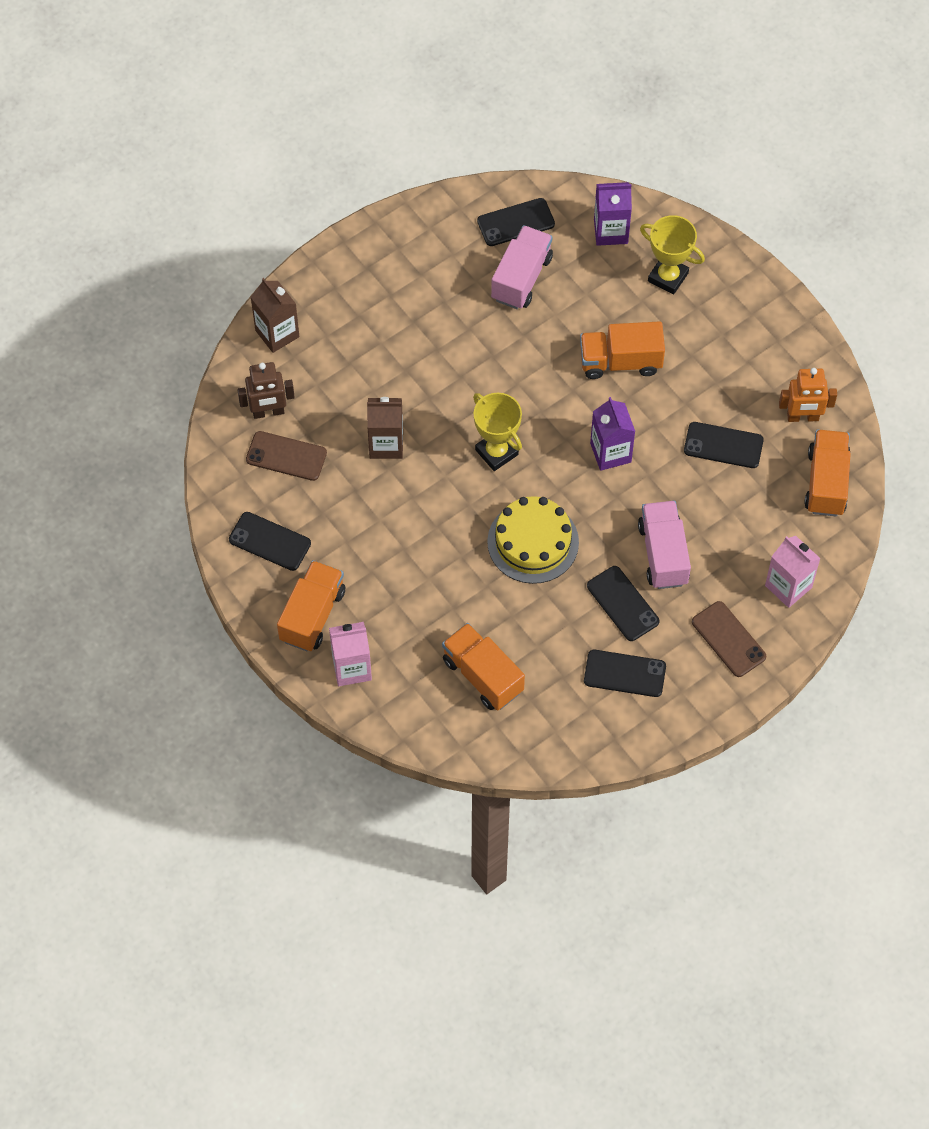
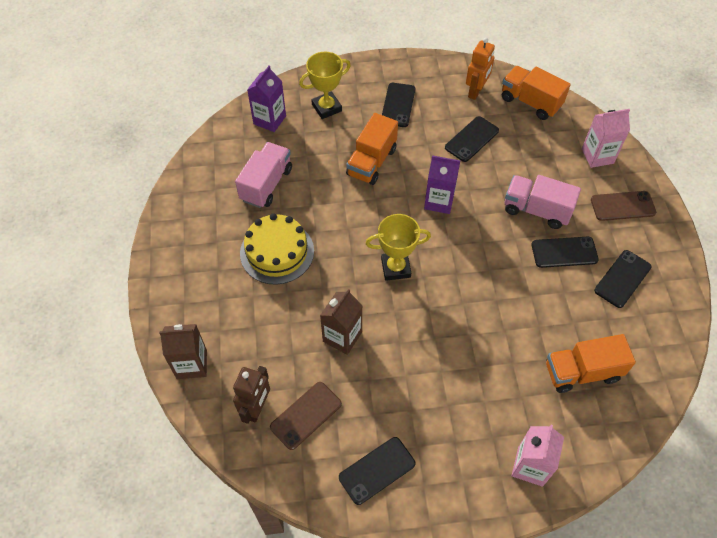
camera: 60 degrees left, 5 degrees down
orange truck [277,560,345,651] -> none
black phone [477,198,555,246] -> black phone moved to [382,83,415,127]
yellow cake [487,496,579,584] -> yellow cake moved to [240,213,314,285]
pink truck [491,225,553,309] -> pink truck turned 60 degrees clockwise [235,142,292,208]

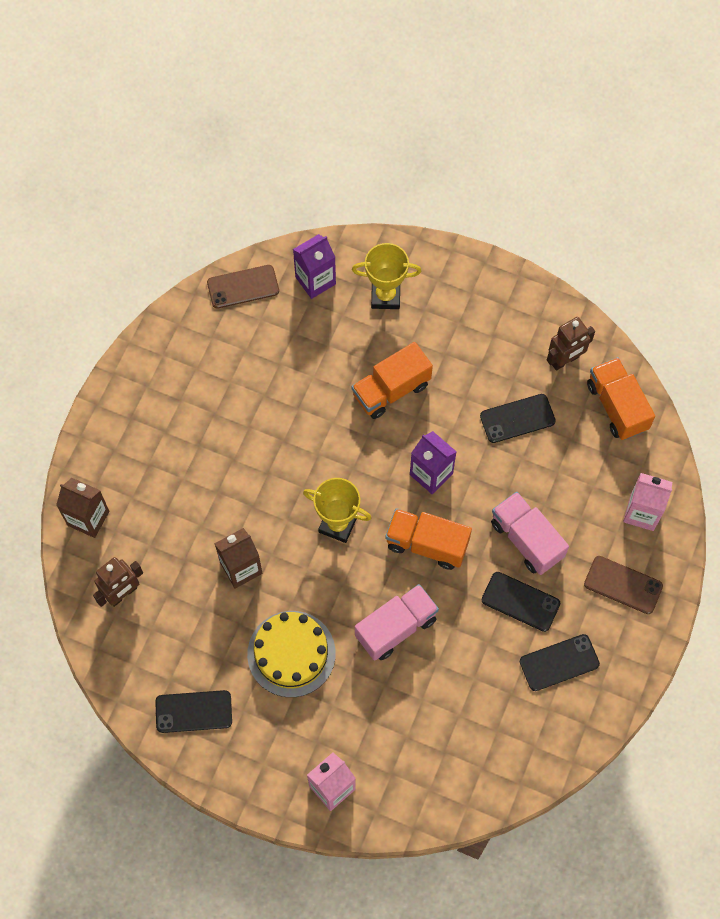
camera: 30 degrees right, 10 degrees up
pink truck [235,142,292,208] -> pink truck moved to [355,584,439,661]
yellow cake [240,213,314,285] -> yellow cake moved to [247,611,336,697]
brown phone [270,382,342,450] -> brown phone moved to [207,265,279,309]
black phone [382,83,415,127] -> none
orange robot [466,38,495,100] -> brown robot [547,317,595,371]
orange truck [546,334,636,393] -> orange truck moved to [385,508,472,570]

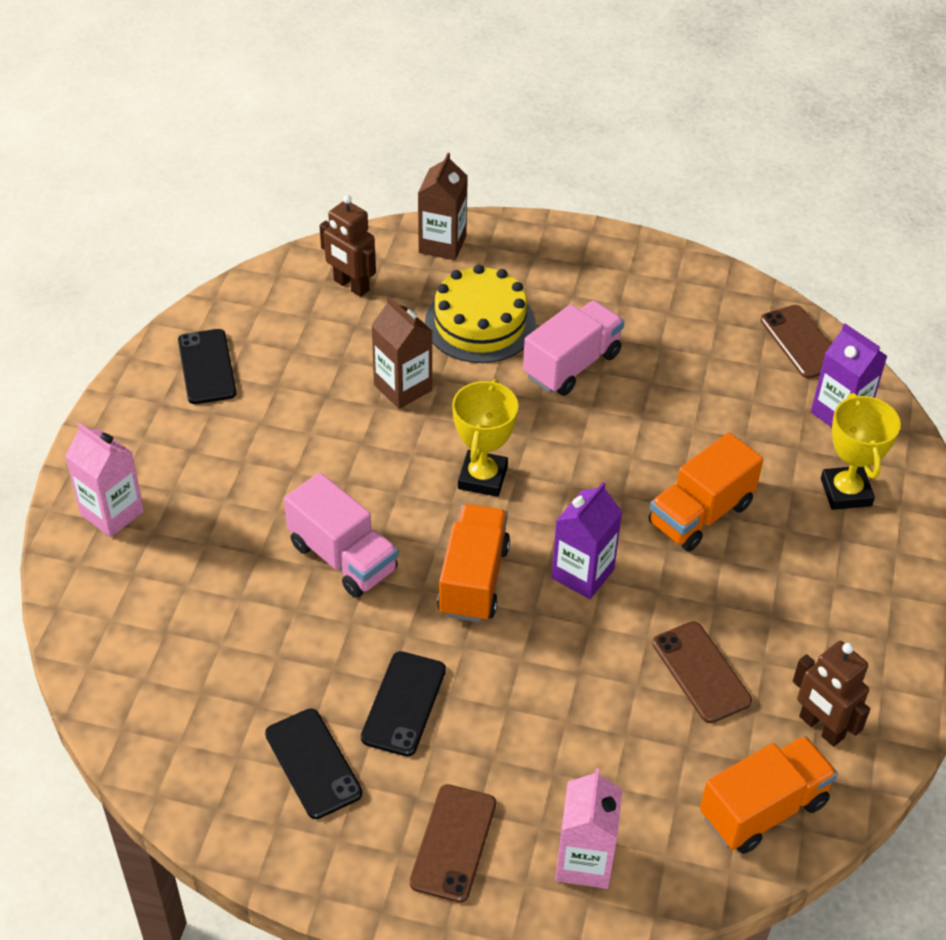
camera: 80 degrees right, 20 degrees down
yellow cake [247,611,336,697] -> yellow cake moved to [425,265,536,363]
orange truck [352,342,433,419] -> orange truck turned 90 degrees counterclockwise [648,433,763,552]
black phone [480,394,556,443] -> brown phone [652,621,752,723]
pink truck [491,492,569,575] -> pink truck moved to [523,301,624,396]

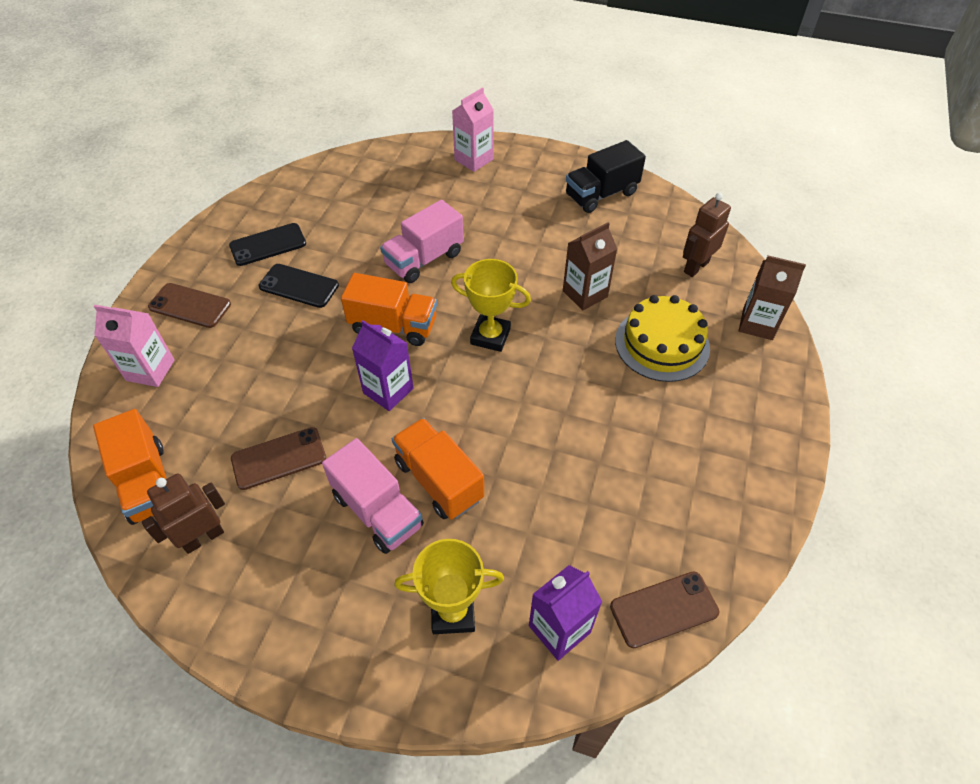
camera: 95 degrees right, 5 degrees up
black phone [178,329,237,404] -> black truck [566,140,646,213]
pink truck [523,301,624,396] -> pink truck moved to [322,438,424,554]

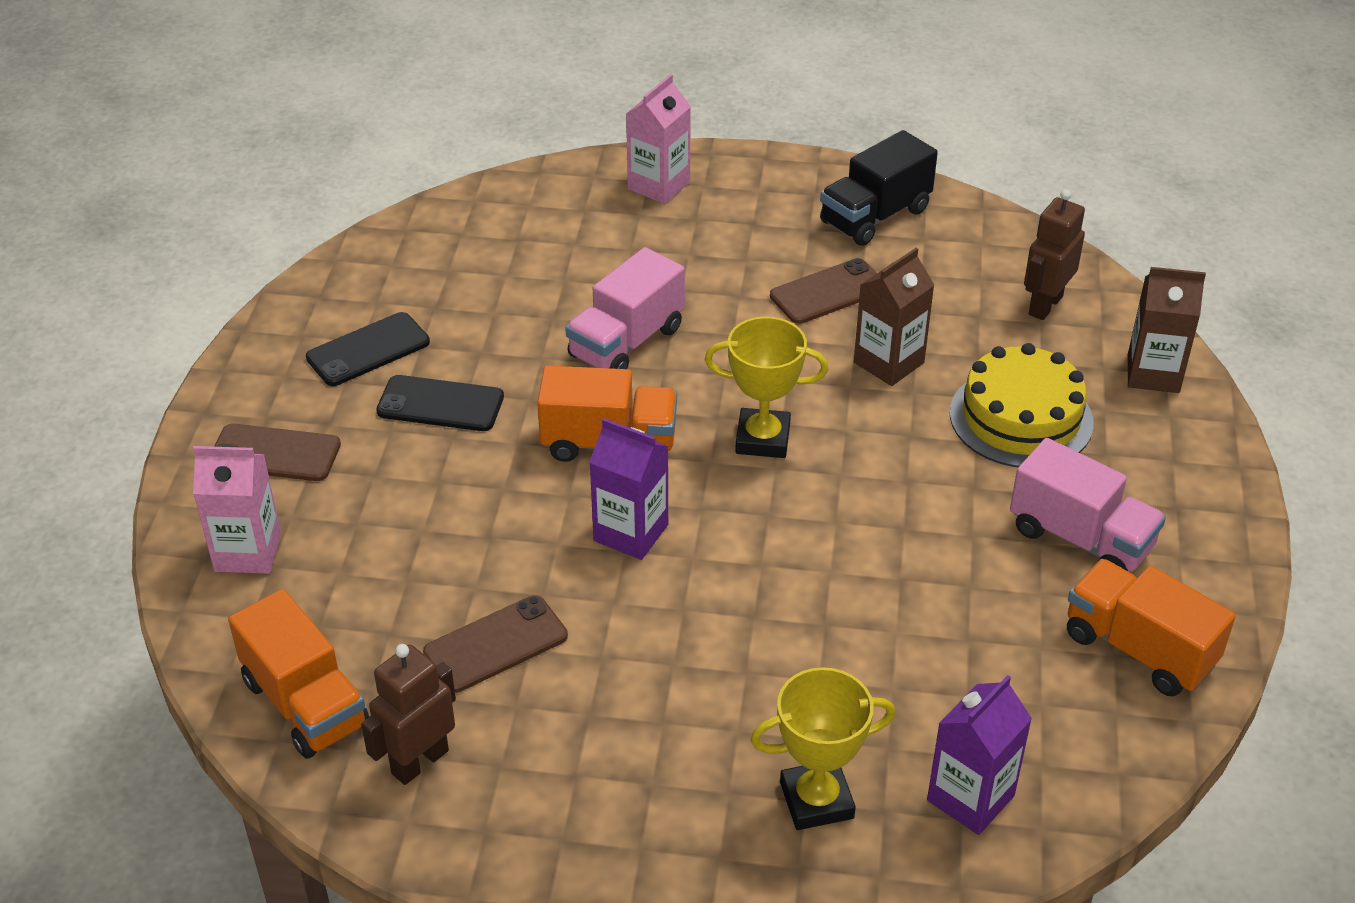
camera: 10 degrees left, 10 degrees down
pink truck [322,438,424,554] -> pink truck moved to [1010,438,1166,572]
orange truck [392,418,484,520] -> orange truck moved to [1067,559,1236,697]
brown phone [610,571,719,648] -> brown phone moved to [770,258,877,324]

